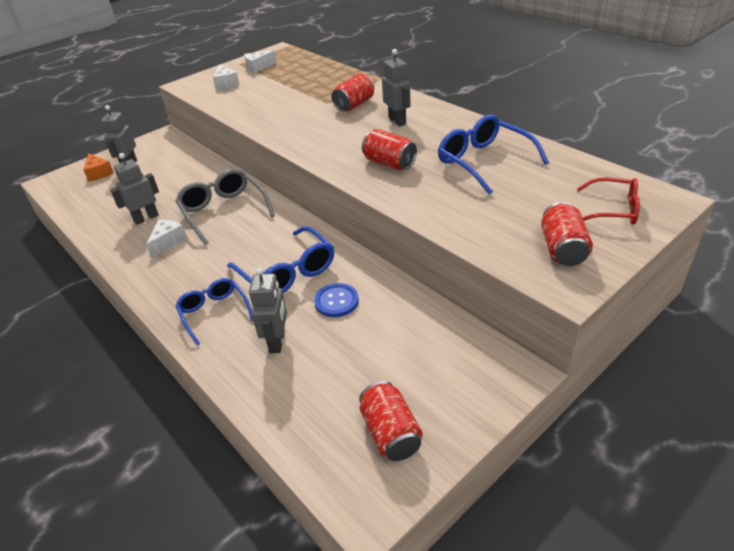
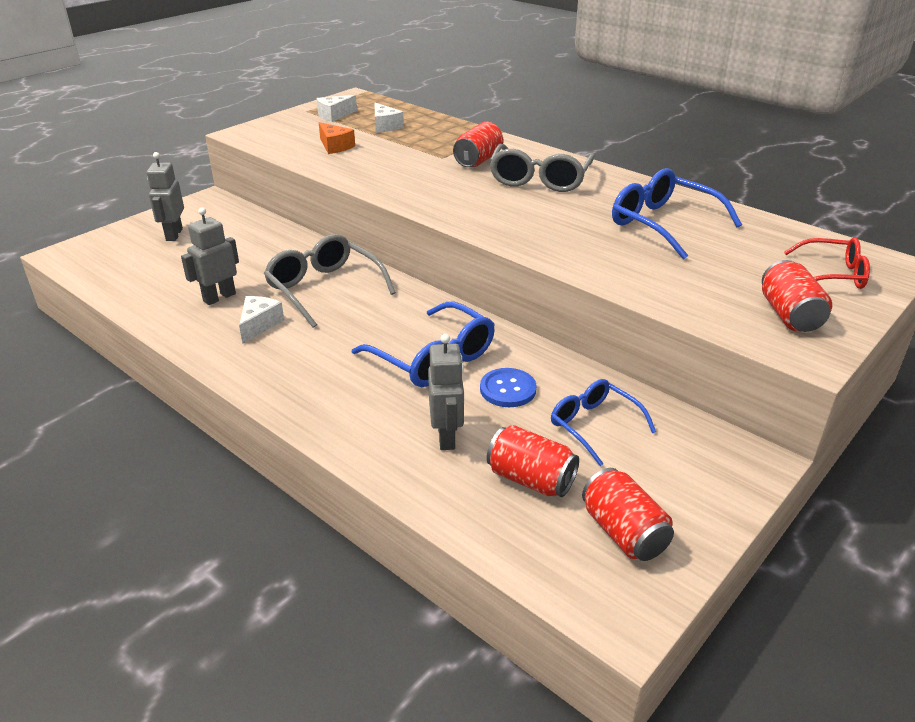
camera: 10 degrees left, 5 degrees down
orange cheese [83,153,114,182] -> orange cheese moved to [319,122,355,154]
blue glasses [176,278,253,346] -> blue glasses moved to [551,379,656,466]
white cheese [213,65,239,90] -> white cheese moved to [375,103,404,133]
red can [362,129,417,170] -> red can moved to [487,425,579,497]
grey robot [382,49,411,127] -> grey glasses [489,144,595,192]

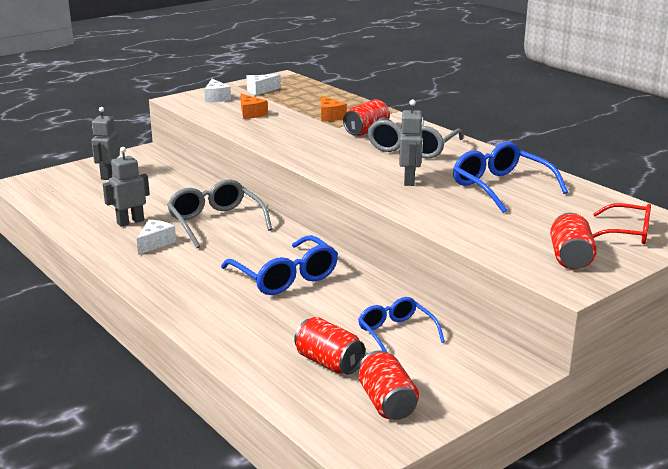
camera: 10 degrees right, 10 degrees down
white cheese [375,103,404,133] -> white cheese moved to [204,79,231,102]
grey robot [428,334,464,450] -> grey robot moved to [399,99,423,186]
blue button [480,368,536,407] -> none
none -> orange cheese [321,96,347,122]

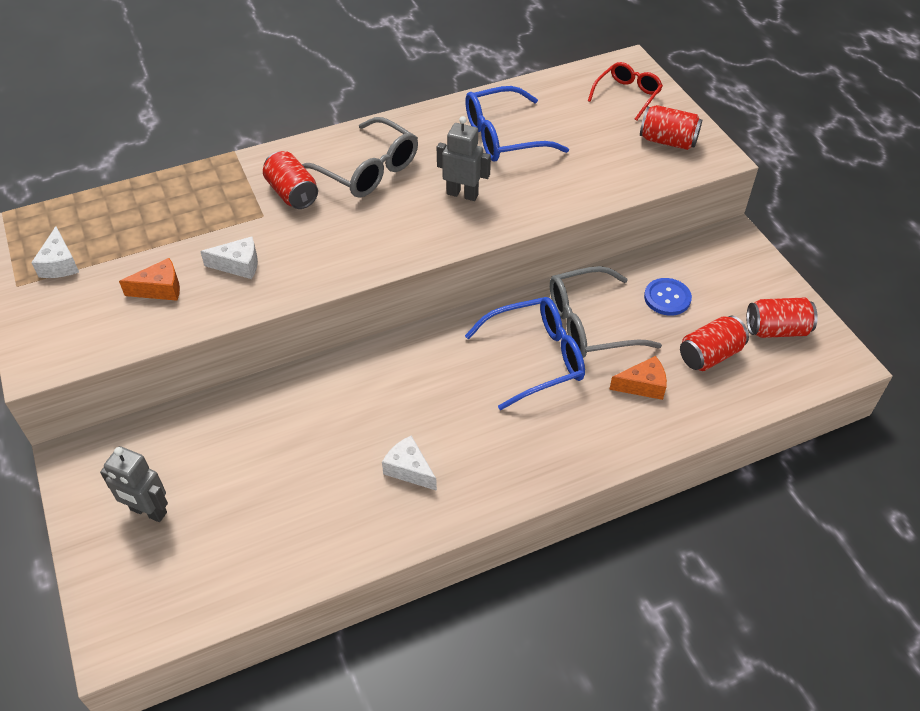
camera: 75 degrees left, 25 degrees up
grey robot [103,147,150,227] -> none
grey glasses [167,179,272,248] -> grey glasses moved to [550,266,662,358]
white cheese [204,79,231,102] -> white cheese moved to [200,236,258,279]
orange cheese [321,96,347,122] -> orange cheese moved to [609,356,667,400]
blue glasses [358,297,445,353] -> blue button [644,278,692,316]

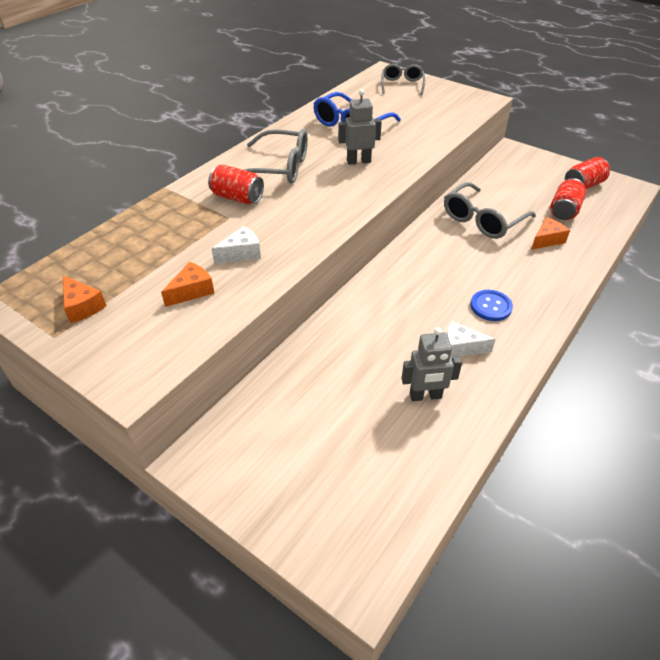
camera: 30 degrees left, 5 degrees down
white cheese [31,226,79,278] -> orange cheese [63,275,107,323]
grey robot [100,446,168,522] -> grey robot moved to [401,328,462,401]
blue glasses [465,297,585,410] -> none
red glasses [588,62,663,121] -> grey glasses [381,64,425,95]
red can [640,105,702,150] -> none
blue button [644,278,692,316] -> blue button moved to [470,290,513,321]

